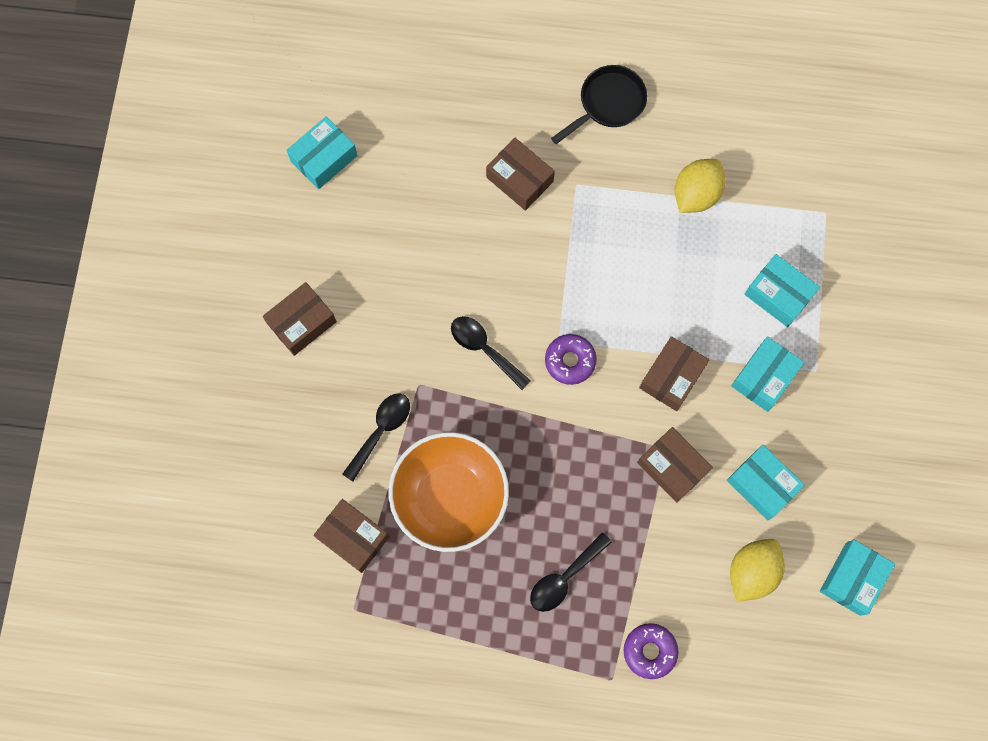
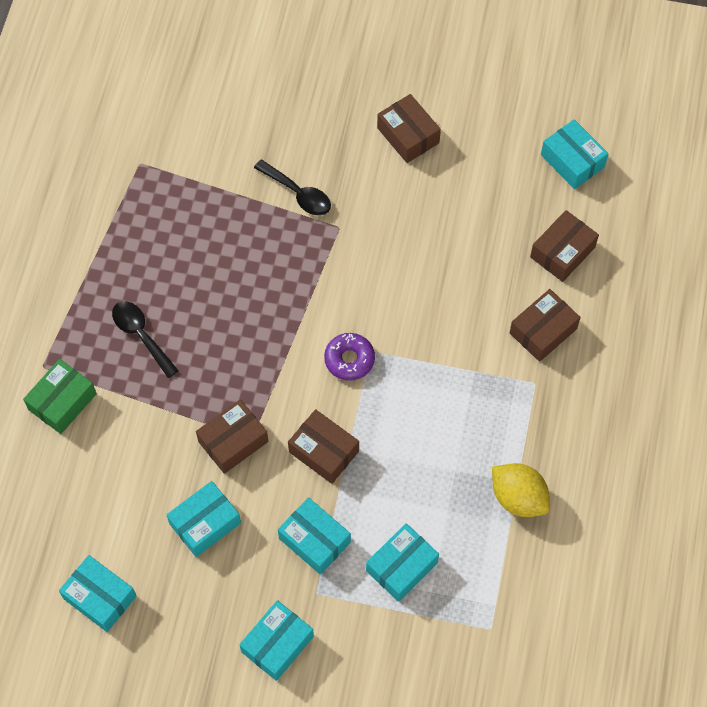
camera: 95 degrees right, 10 degrees down
brown box [313,499,390,573] -> brown box moved to [530,210,599,282]
orange bowl [389,432,509,552] -> none
black spoon [451,316,531,390] -> none
black pan [551,65,647,144] -> none
purple donut [624,623,678,679] -> green box [23,359,97,434]
yellow lemon [730,539,785,602] -> none
none -> turquoise box [239,600,314,681]

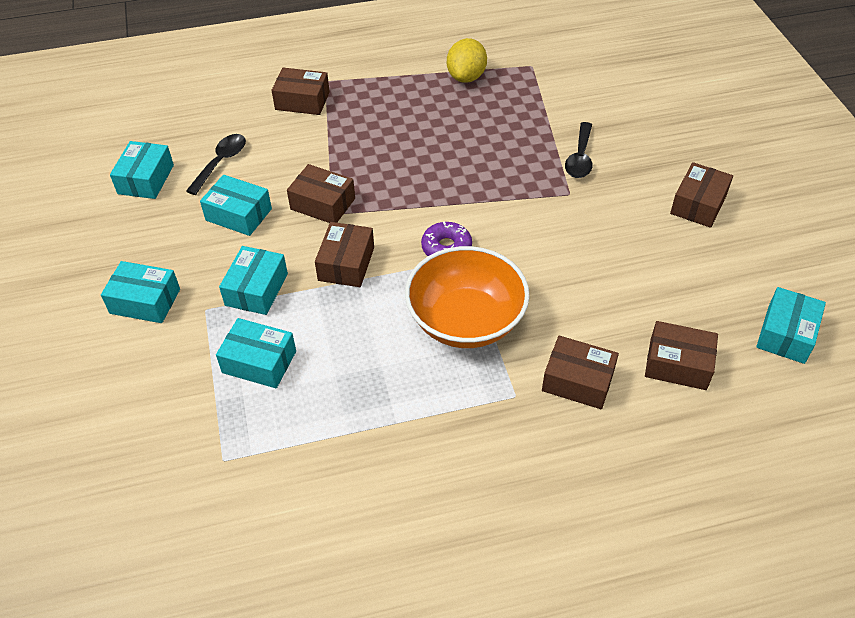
camera: 65 degrees right, 15 degrees down
green box [23,359,97,434] -> brown box [272,68,330,115]
black spoon [112,301,179,378] -> black spoon moved to [186,134,246,195]
yellow lemon [492,463,550,517] -> yellow lemon moved to [447,38,487,83]
none -> orange bowl [405,246,530,348]

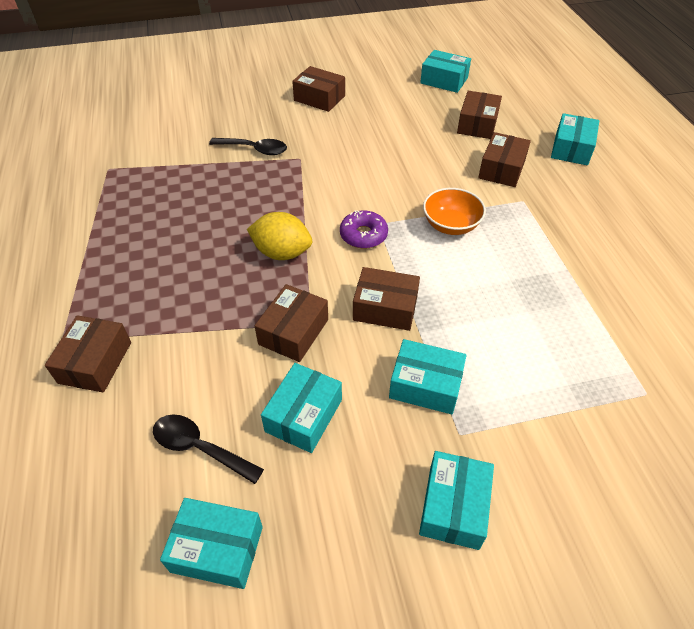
camera: 90 degrees left, 0 degrees up
turquoise box [216,318,296,388] -> turquoise box moved to [551,113,600,165]
orange bowl [405,246,530,348] -> orange bowl [423,188,486,235], size x0.58
yellow lemon [447,38,487,83] -> yellow lemon moved to [247,212,312,260]

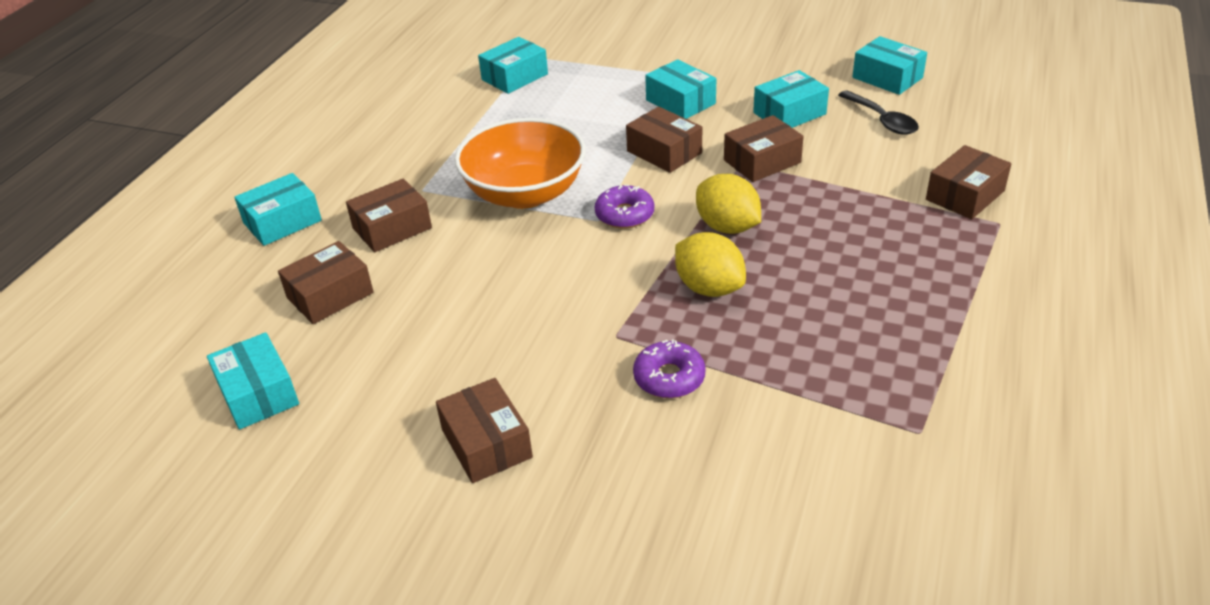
camera: 145 degrees left, 10 degrees down
black spoon [209,138,287,155] -> purple donut [633,339,706,398]
turquoise box [419,451,494,550] -> turquoise box moved to [478,37,548,94]
orange bowl [423,188,486,235] -> orange bowl [455,118,586,209], size x1.73
none -> yellow lemon [675,232,746,297]

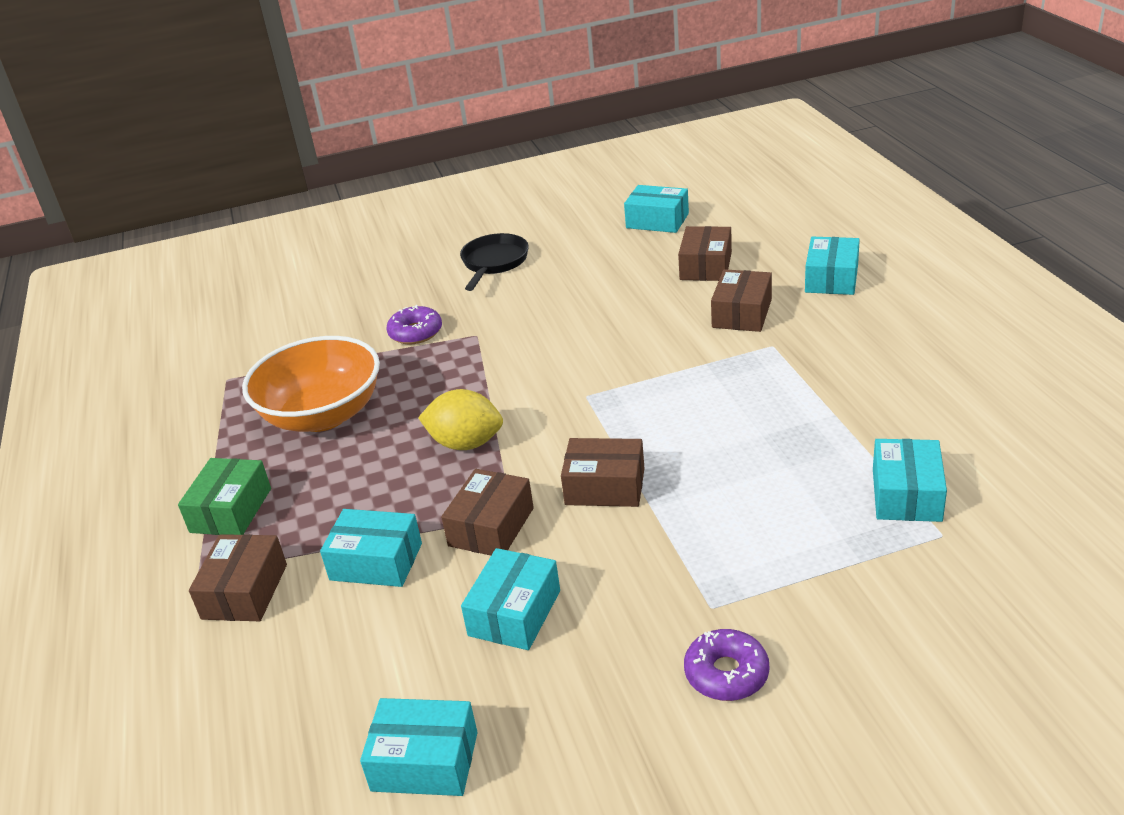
camera: 145 degrees right, 5 degrees down
brown box [436,378,533,483] -> black pan [460,233,529,291]
orange bowl [455,118,586,209] -> orange bowl moved to [242,336,380,432]
purple donut [595,184,654,228] -> purple donut moved to [684,629,769,701]
turquoise box [645,59,716,119] -> turquoise box moved to [320,509,422,587]
yellow lemon [675,232,746,297] -> none
black spoon [838,90,919,134] -> none
none -> green box [178,458,271,535]

